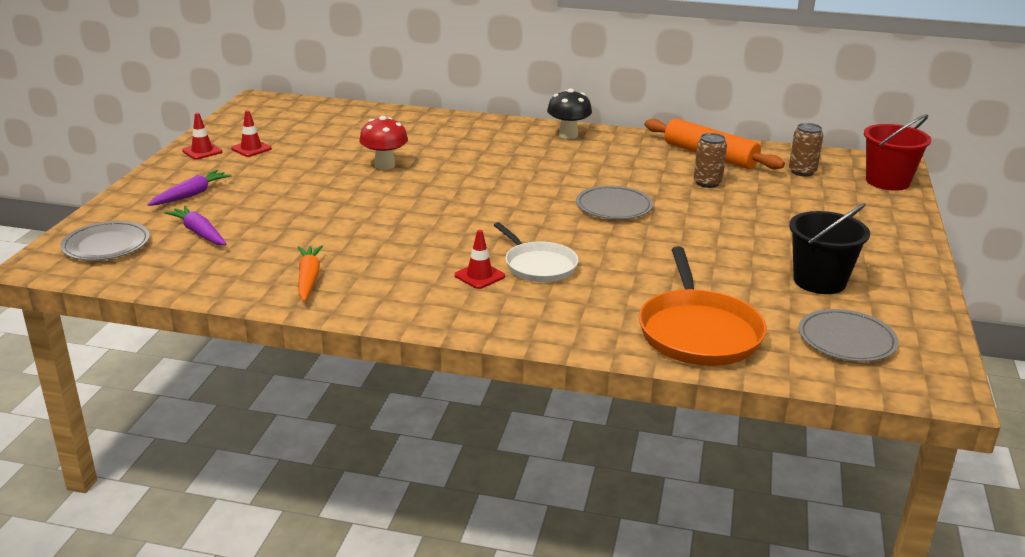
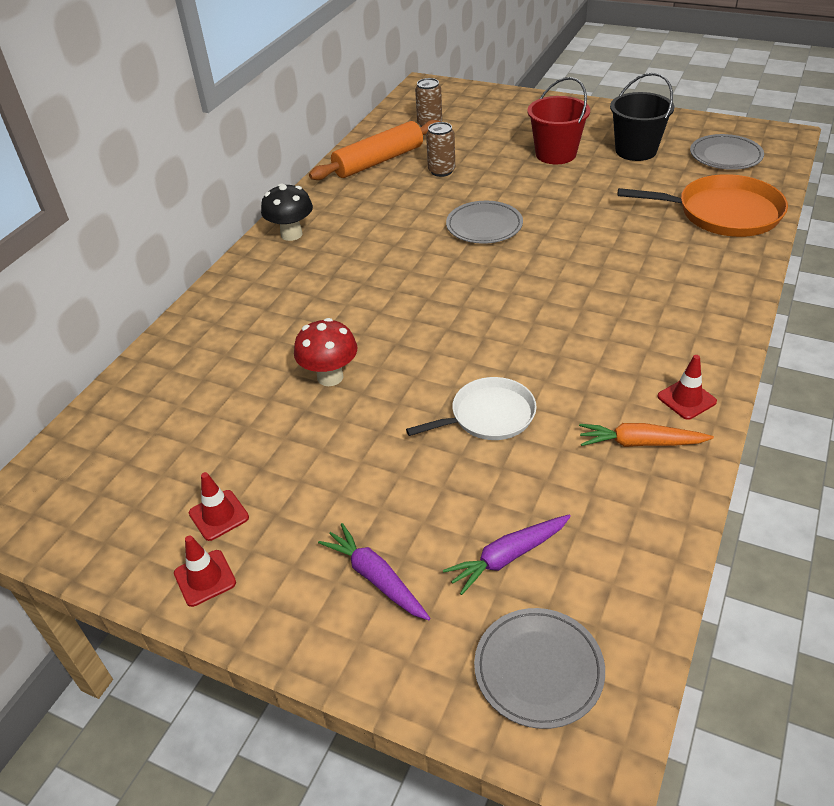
camera: 75 degrees left, 15 degrees up
red traffic cone [454,230,505,289] -> red traffic cone moved to [657,355,717,420]
white pan [494,222,579,282] -> white pan moved to [406,377,537,440]
red bucket [864,114,931,191] -> red bucket moved to [527,77,590,164]

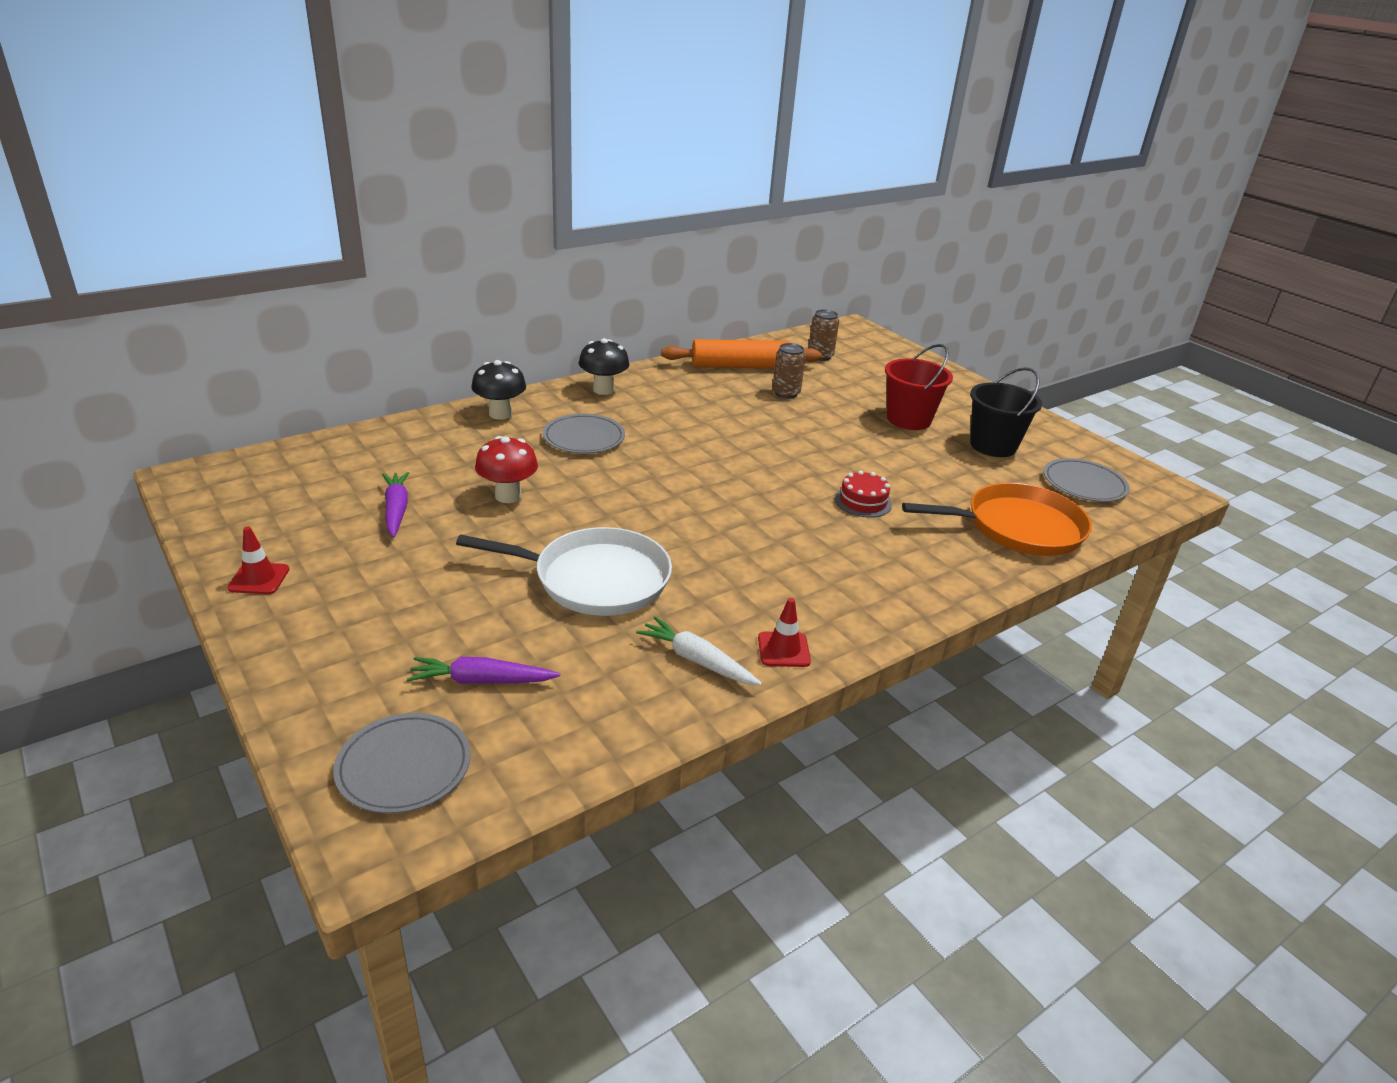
camera: 25 degrees right, 10 degrees down
red traffic cone [189,472,249,541] -> none
purple carrot [318,523,430,620] -> purple carrot moved to [382,472,409,538]
white pan [406,377,537,440] -> white pan [456,527,672,616], size x1.55
grey plate [446,201,523,244] -> grey plate moved to [543,414,625,454]
orange carrot [579,423,714,447] -> white carrot [636,616,762,686]
orange pan [618,174,788,237] -> orange pan turned 45 degrees counterclockwise [902,483,1092,556]
none -> black mushroom [471,360,526,420]
none -> red cake [835,470,892,518]

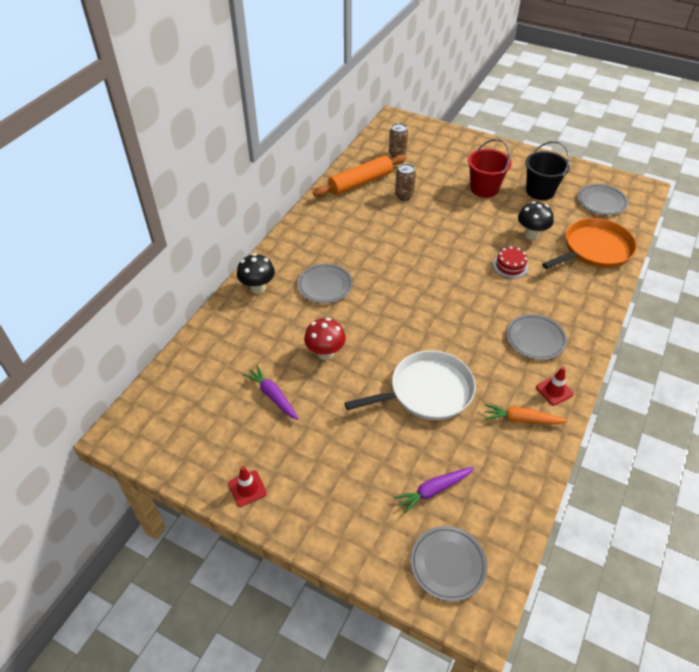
camera: 25 degrees left, 15 degrees up
black mushroom [579,338,629,395] -> black mushroom moved to [518,201,554,240]
white carrot [636,616,762,686] -> orange carrot [484,404,568,424]
none -> grey plate [506,314,567,360]

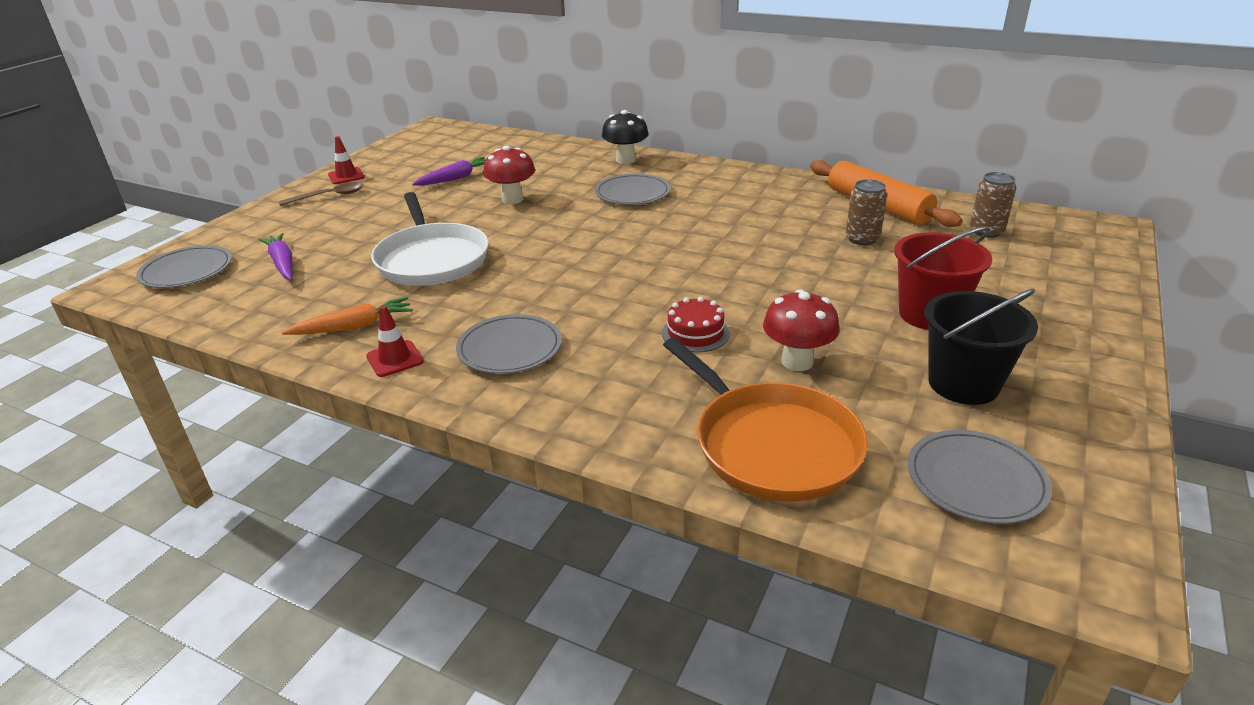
camera: 90 degrees right, 15 degrees down
orange carrot [484,404,568,424] -> orange carrot turned 60 degrees clockwise [282,297,413,335]
black mushroom [518,201,554,240] -> red mushroom [763,289,840,371]
none -> brown spoon [279,182,364,206]

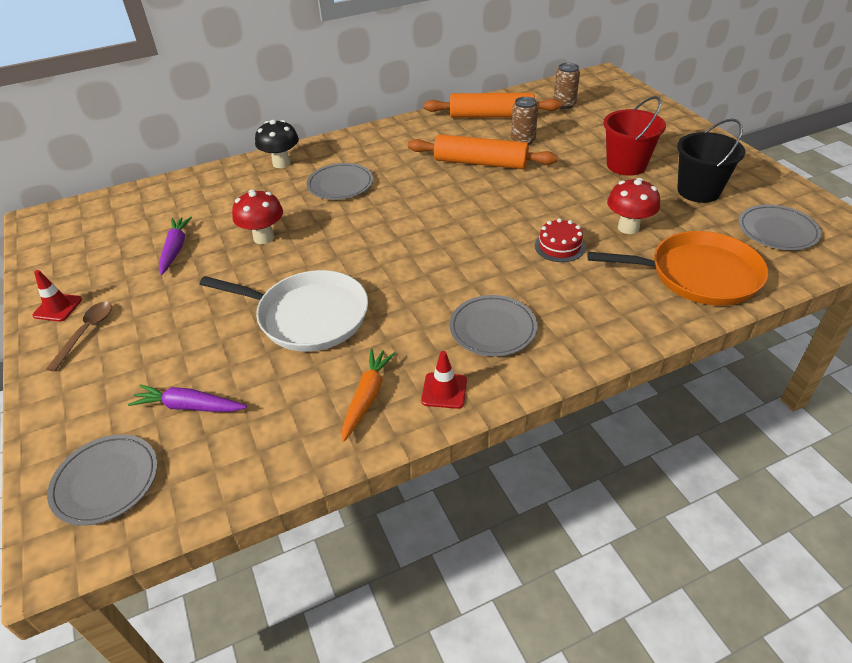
camera: 50 degrees left, 10 degrees up
none -> orange rolling pin [408,134,558,169]

